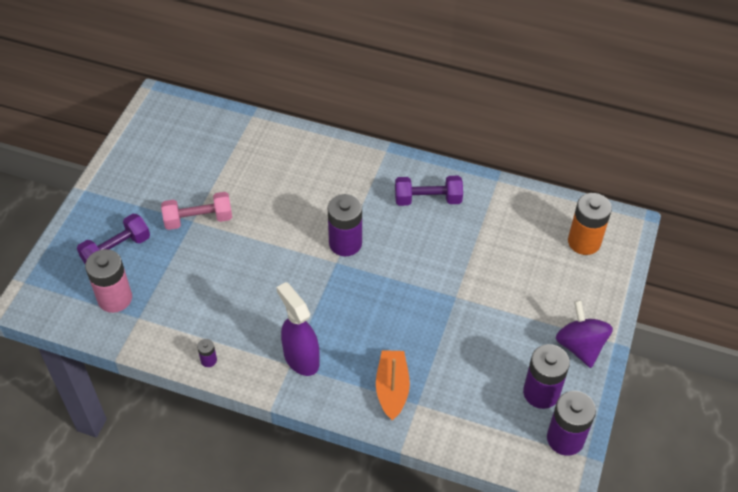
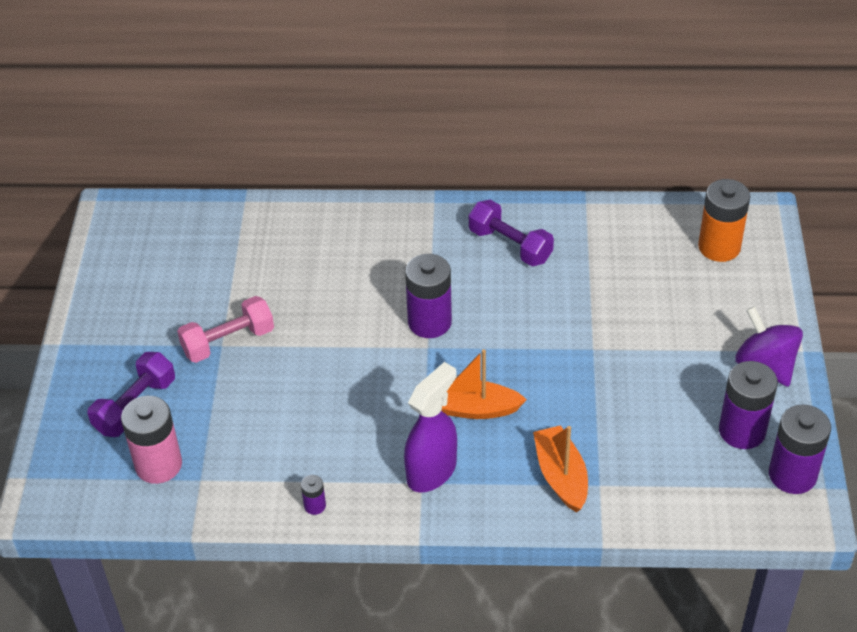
camera: 15 degrees left, 5 degrees down
purple spray bottle [276,282,319,376] -> purple spray bottle turned 90 degrees clockwise [404,362,457,493]
purple dumbbell [395,176,463,206] -> purple dumbbell turned 60 degrees clockwise [469,200,554,266]
none -> orange boat [441,349,527,419]

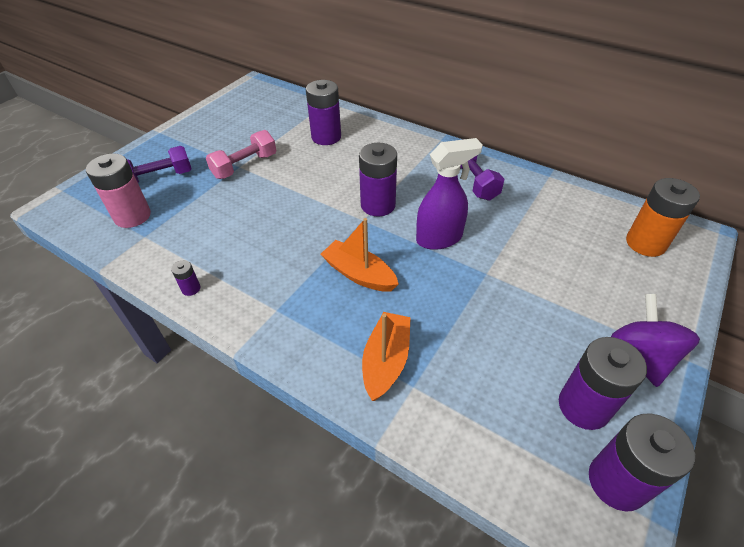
camera: 30 degrees right, 0 degrees up
pink dumbbell [177,296,274,363] -> pink dumbbell turned 45 degrees counterclockwise [206,130,276,179]
purple spray bottle [404,362,457,493] -> purple spray bottle moved to [416,138,483,250]
none -> purple battery [306,80,341,145]

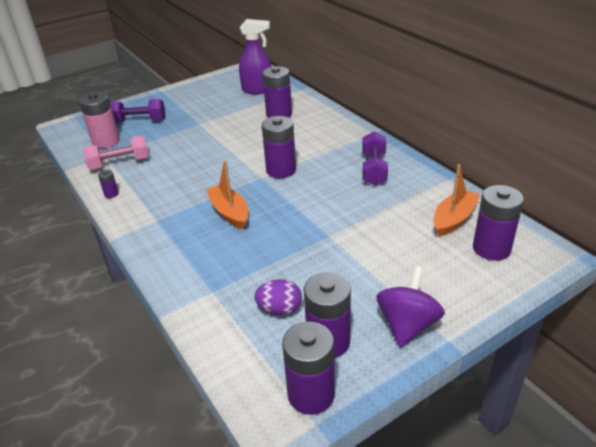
camera: 25 degrees right, 10 degrees down
pink dumbbell [206,130,276,179] -> pink dumbbell moved to [83,136,149,170]
orange boat [362,312,411,401] -> orange boat moved to [434,165,480,237]
purple spray bottle [416,138,483,250] -> purple spray bottle moved to [239,19,271,94]
orange battery [626,178,700,257] -> purple battery [473,185,524,261]
none -> purple egg [254,279,302,315]

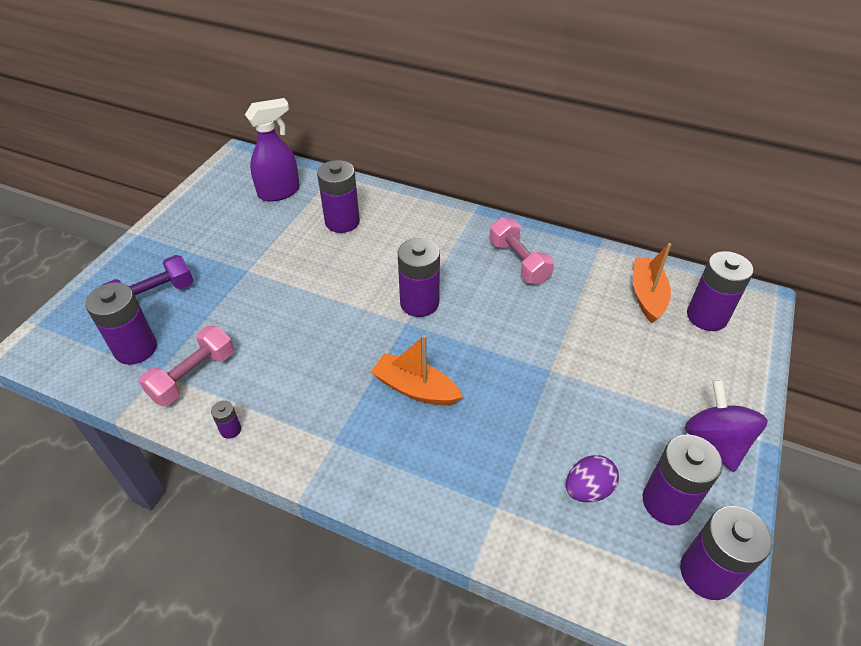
camera: 35 degrees left, 10 degrees up
pink battery [79,92,120,149] -> purple battery [86,283,157,365]
purple dumbbell [362,131,388,186] -> pink dumbbell [489,217,554,284]

